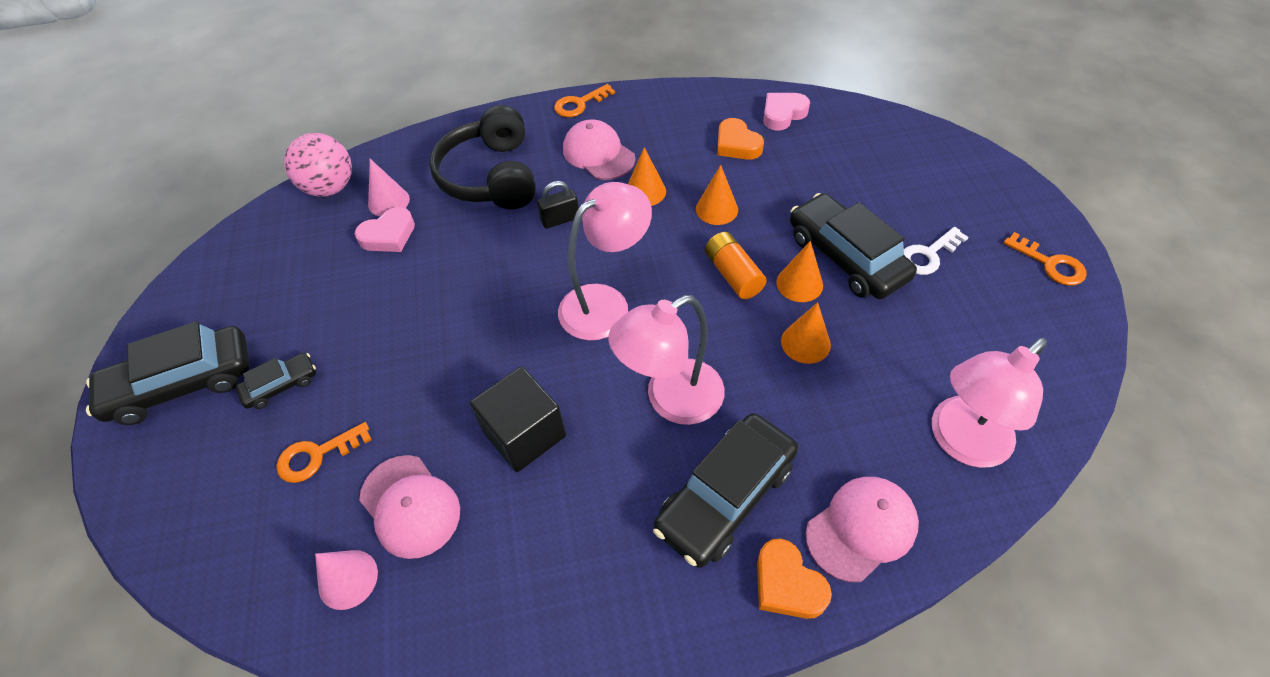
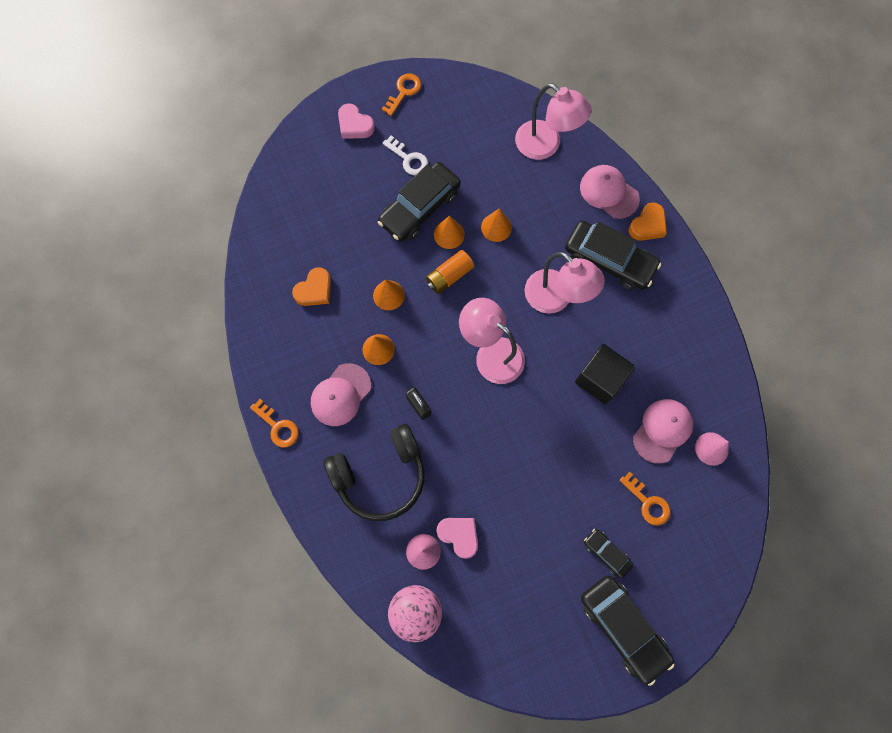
camera: 105 degrees left, 20 degrees up
pink heart [763,93,810,131] -> pink heart moved to [338,104,375,139]

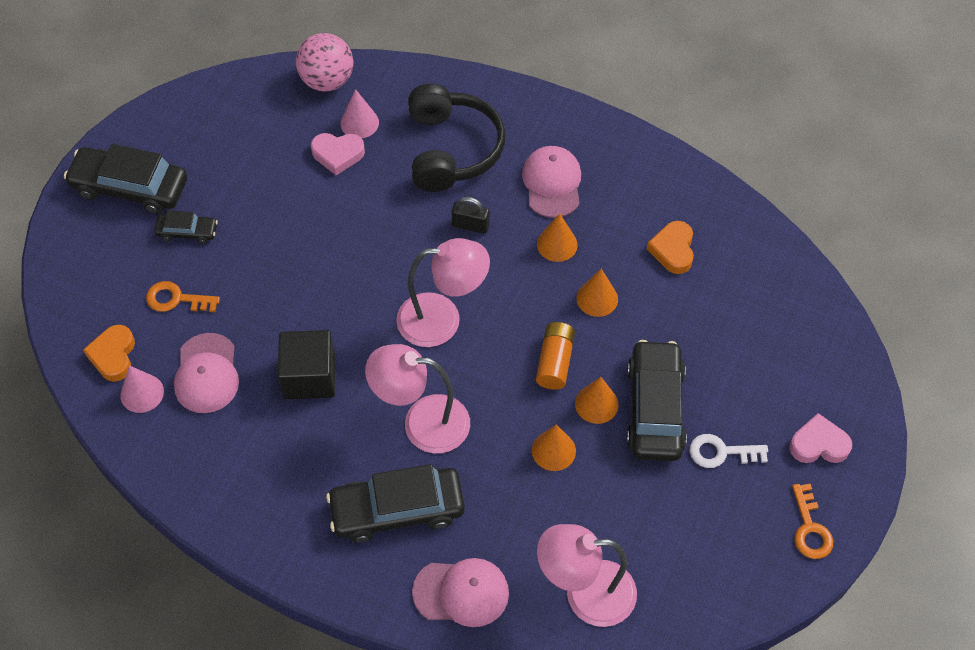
camera: 140 degrees right, 15 degrees down
orange key [250,399,299,448] -> none
black headphones [324,424,425,521] -> black headphones turned 150 degrees clockwise [408,84,506,192]
orange heart [629,202,667,241] -> orange heart moved to [83,325,135,382]

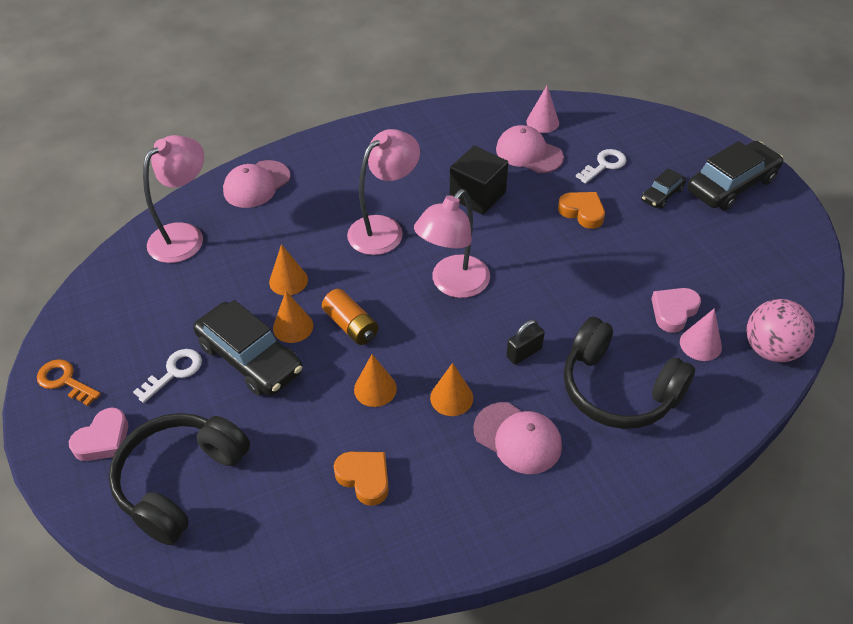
camera: 130 degrees right, 10 degrees down
orange heart [83,325,135,382] -> orange heart moved to [558,192,605,229]
orange key [146,281,220,312] -> white key [576,149,626,184]
black car [326,464,465,543] -> none
none -> black headphones [109,413,250,545]

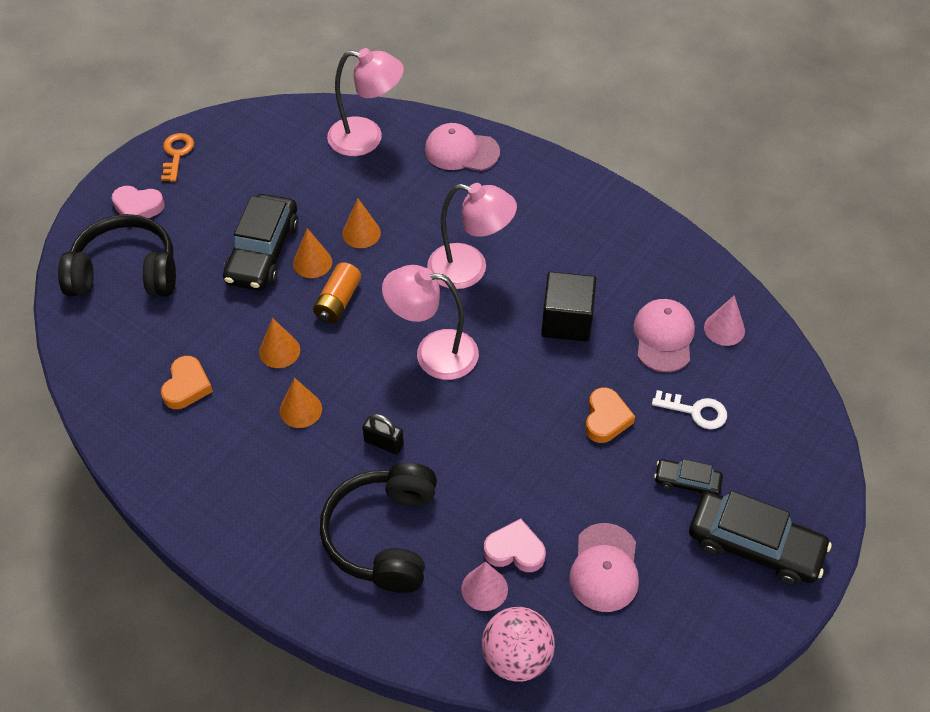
camera: 60 degrees right, 5 degrees up
white key [133,349,202,403] -> none
pink cap [473,402,562,474] -> pink cap moved to [569,523,639,612]

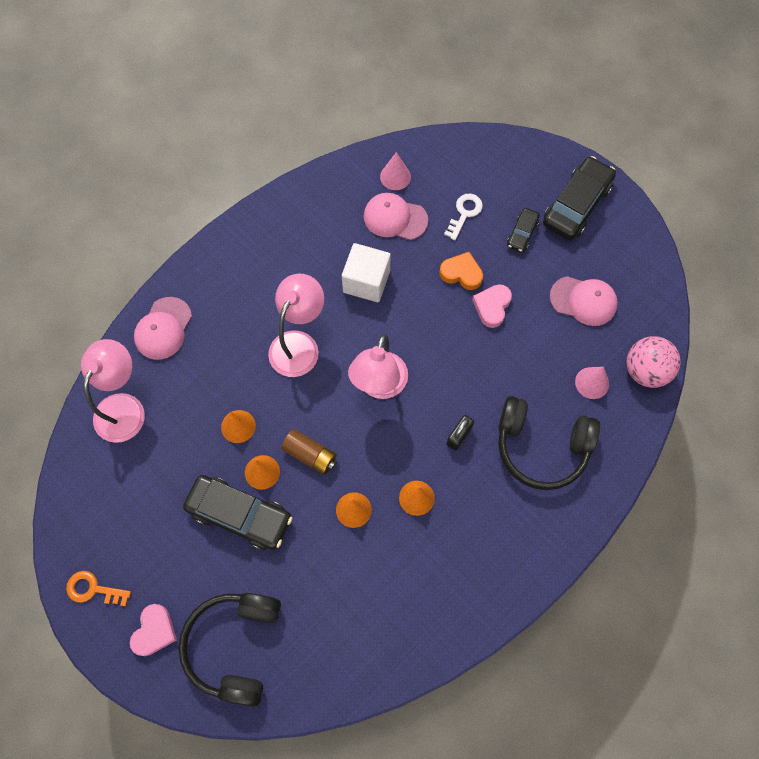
camera: 80 degrees left, 15 degrees up
orange heart [161,356,213,409] -> none
orange battery [313,262,361,323] -> brown battery [281,429,337,475]
pink heart [484,518,546,572] -> pink heart moved to [472,284,512,328]
black cube [541,272,596,342] -> white cube [342,243,391,302]

